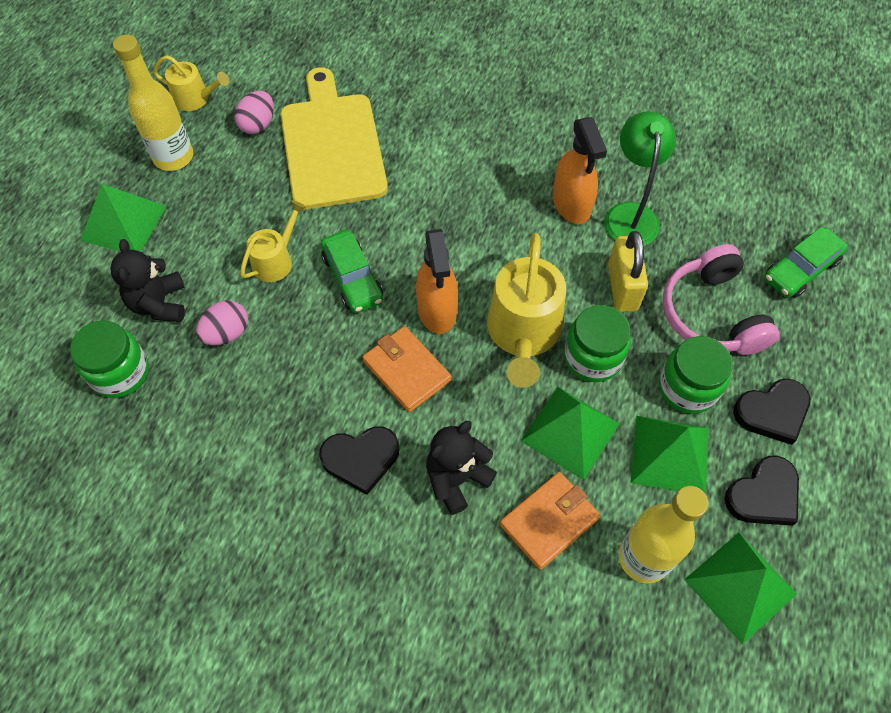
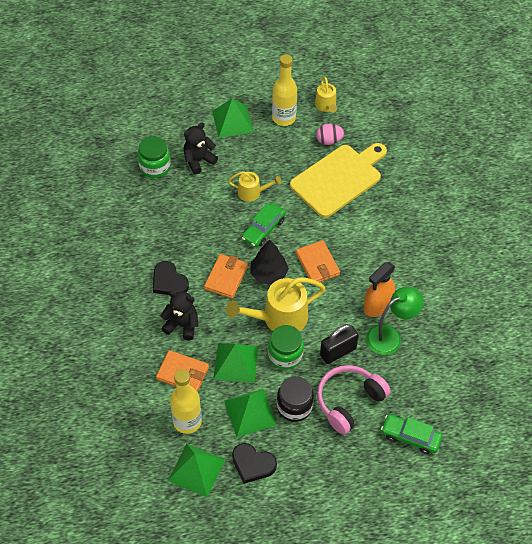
camera: 60 degrees right, 5 degrees down
pink egg [196,300,248,345] -> none
orange spray bottle [416,229,458,334] -> black tree [250,240,289,285]
yellow padlock [608,231,648,312] -> black padlock [320,324,359,364]
green jar [659,336,733,414] -> black jar [277,376,314,422]
black heart [733,378,810,445] -> none
none -> orange wallet [296,240,340,285]

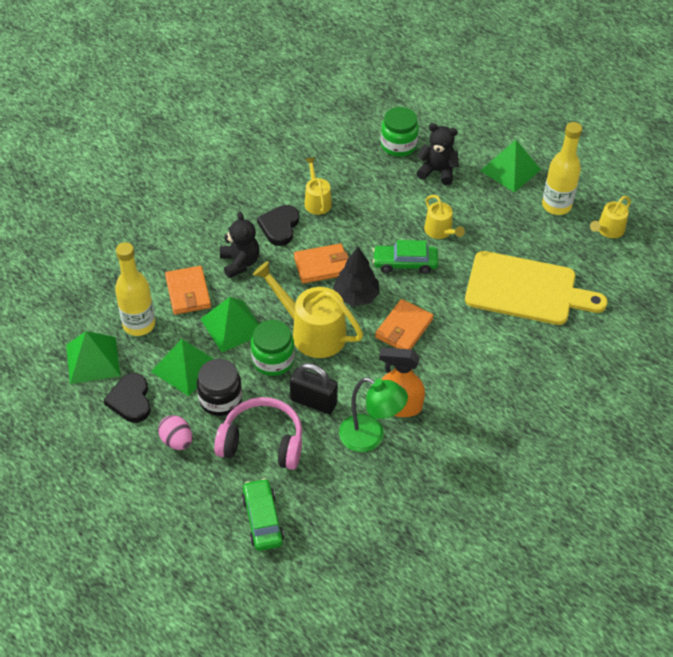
camera: 55 degrees right, 5 degrees down
pink egg [316,124,344,145] -> pink egg moved to [158,415,192,450]
none -> yellow watering can [304,157,332,215]

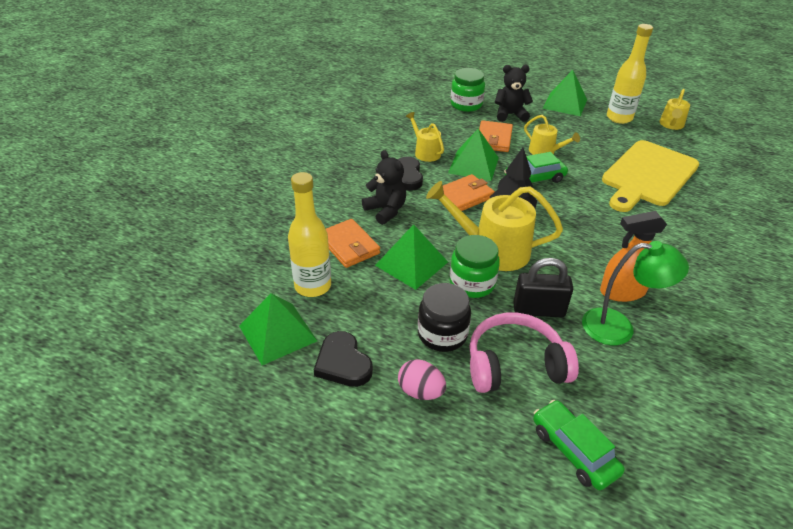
camera: 20 degrees left, 10 degrees down
green pyramid [151,339,213,396] -> green pyramid moved to [448,129,499,181]
orange wallet [375,299,434,349] -> orange wallet moved to [479,120,513,152]
yellow cutting board [465,251,608,325] -> yellow cutting board turned 135 degrees clockwise [602,140,700,212]

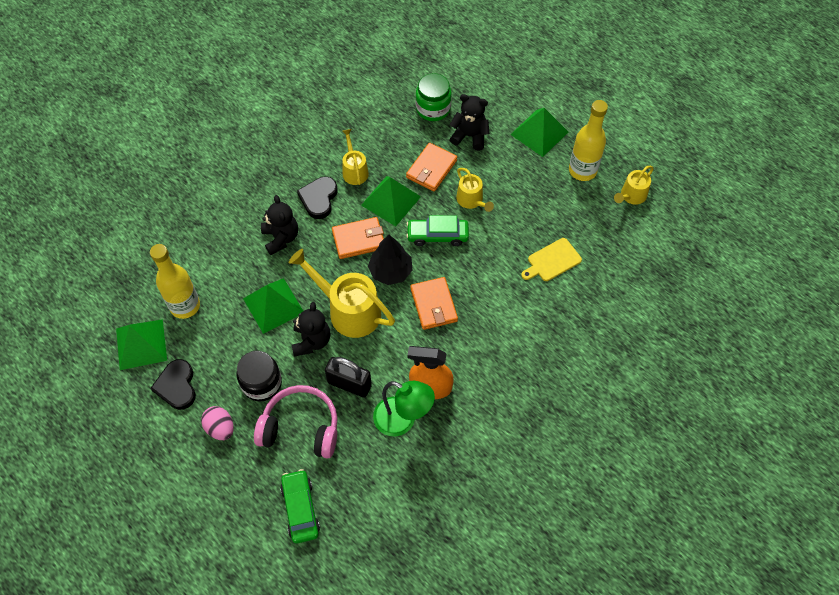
camera: 20 degrees right, 20 degrees up
orange wallet [326,219,380,268] -> orange wallet moved to [410,277,458,330]
green jar [449,235,500,298] -> black teddy bear [292,302,330,357]
yellow cutting board [602,140,700,212] -> yellow cutting board [521,238,582,281], size x0.48

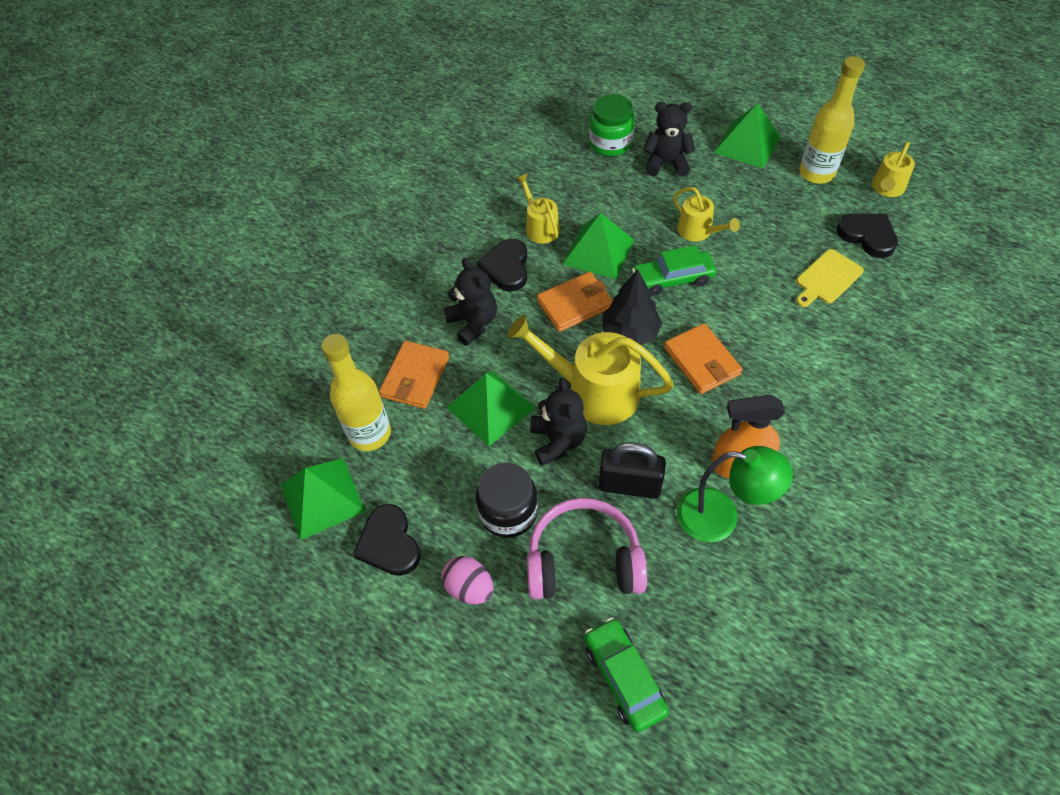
camera: 10 degrees left, 5 degrees down
orange wallet [406,143,457,192] -> orange wallet moved to [379,341,449,409]
none -> black heart [837,213,898,258]

